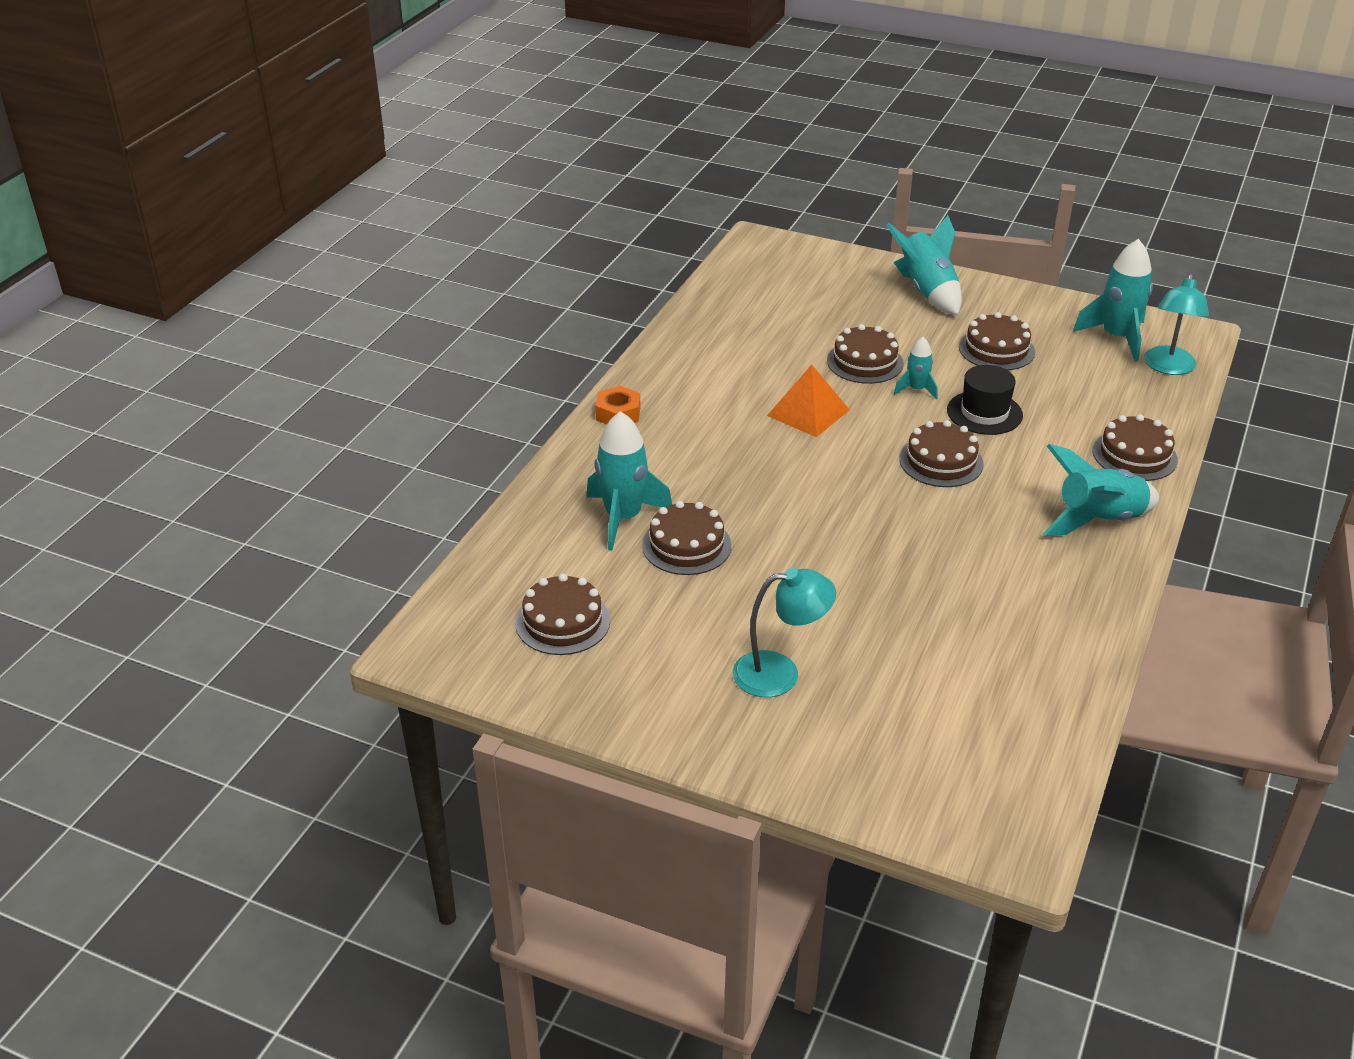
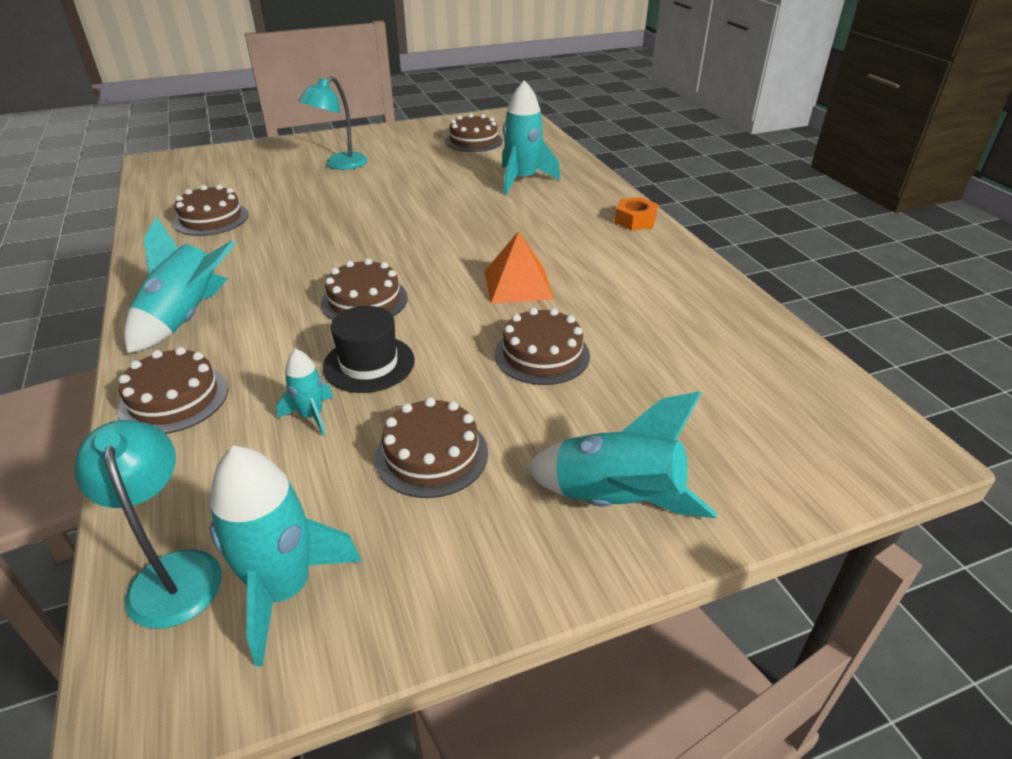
camera: 135 degrees right, 0 degrees up
brown cake [642,501,732,575] -> brown cake moved to [173,185,249,236]
turquoise rocket [894,337,938,400] -> turquoise rocket moved to [277,349,333,436]

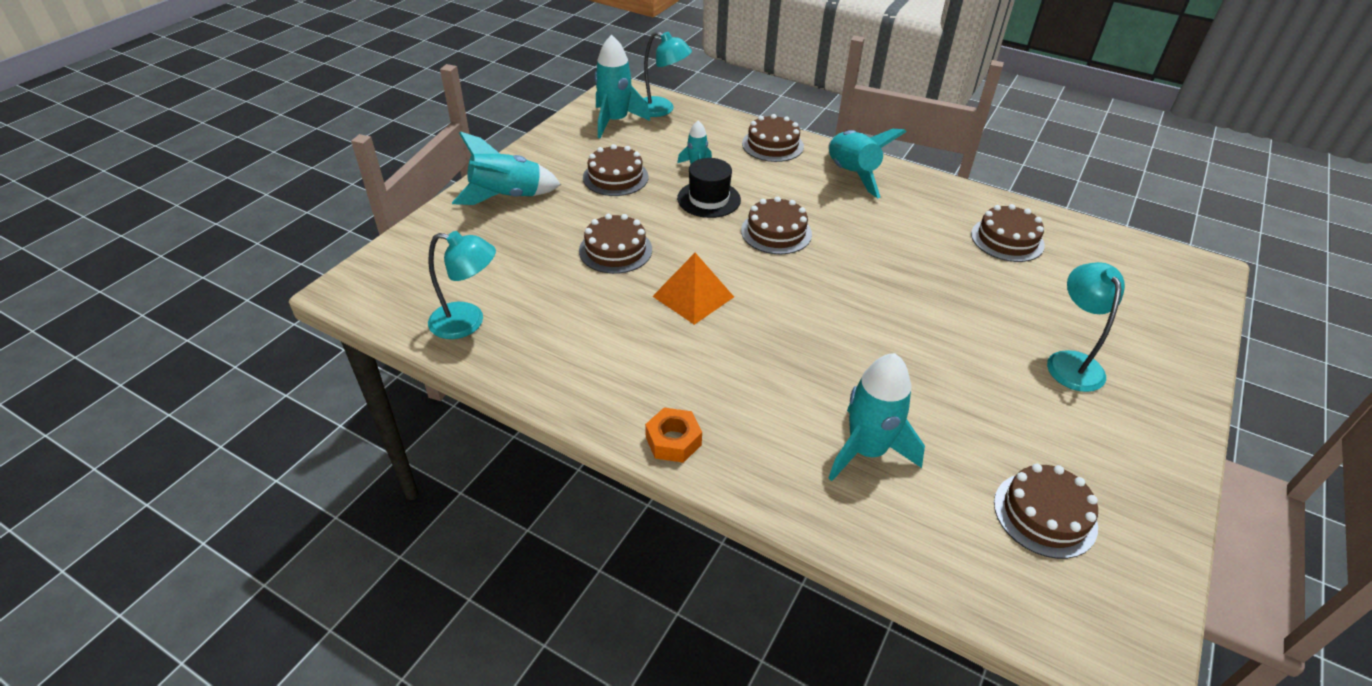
camera: 140 degrees right, 5 degrees up
none -> turquoise lamp [428,231,496,339]

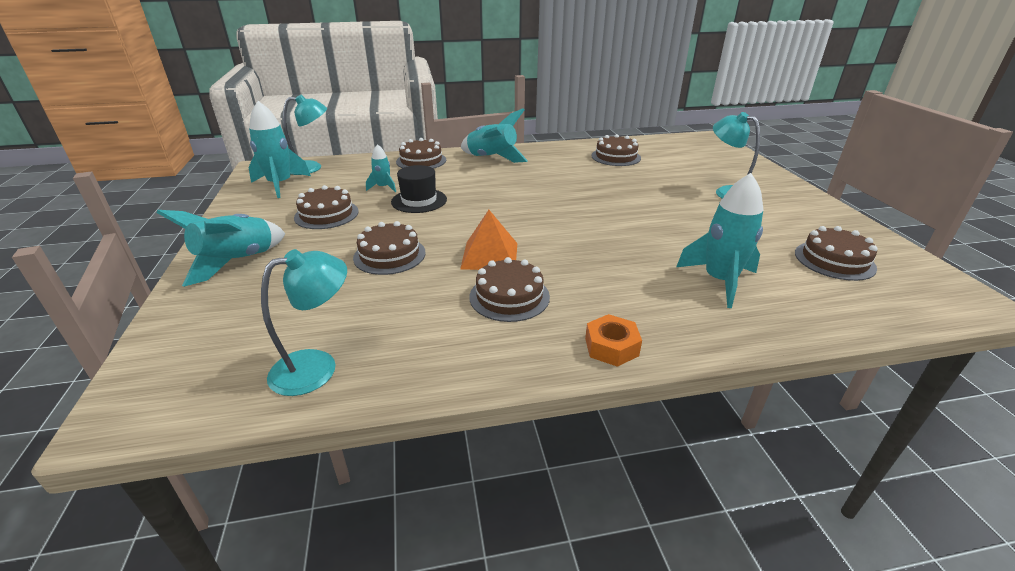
camera: 40 degrees left, 10 degrees down
brown cake [741,196,812,254] -> brown cake moved to [469,257,550,322]

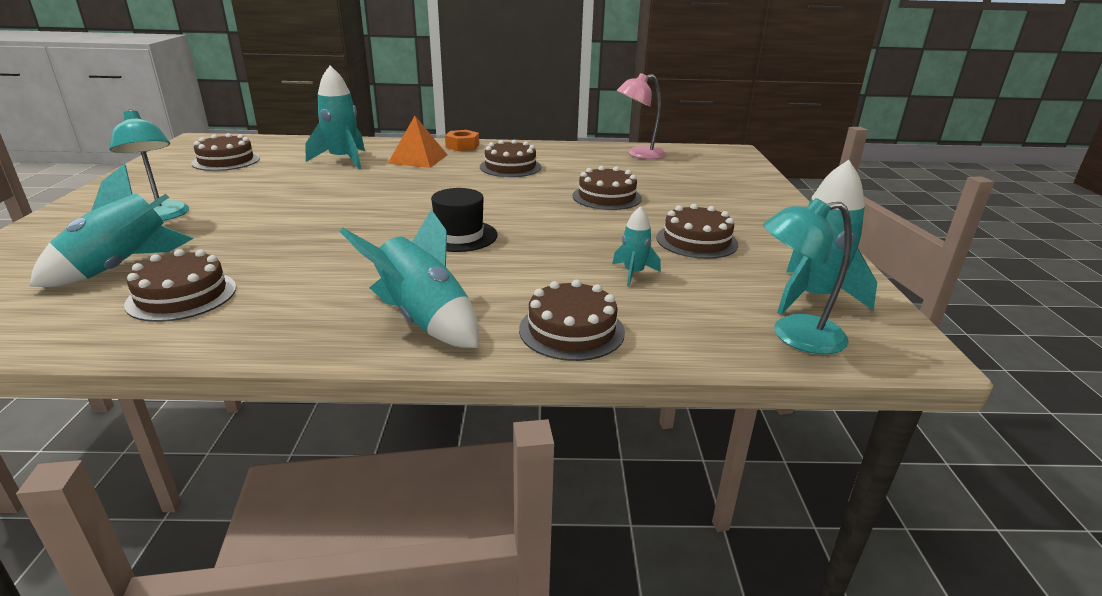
camera: 170 degrees left, 5 degrees down
turquoise rocket [157,210,285,287] -> turquoise rocket moved to [30,164,193,287]
turquoise lamp [261,249,347,396] -> pink lamp [617,73,666,159]
black hat [391,165,447,213] -> black hat moved to [431,188,497,252]
orange pyramid [460,210,517,270] -> orange pyramid moved to [388,116,447,168]

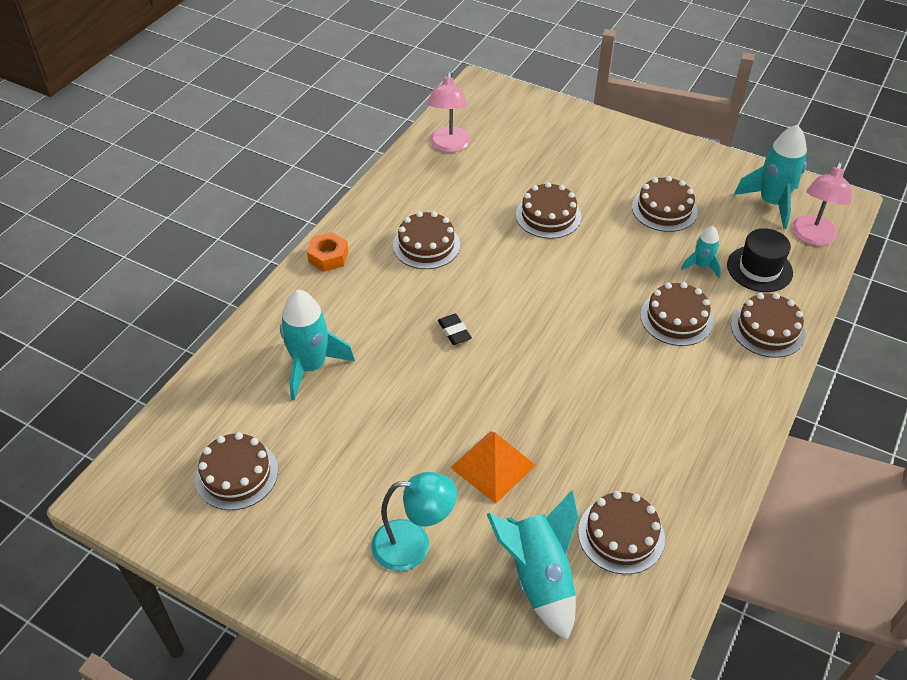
camera: 60 degrees left, 20 degrees up
turquoise rocket [340,210,479,348] -> none
orange pyramid [388,116,447,168] -> orange pyramid moved to [450,431,536,504]
black hat [431,188,497,252] -> black hat moved to [727,228,793,292]
turquoise lamp [763,198,852,354] -> pink lamp [792,162,852,246]
none -> black eraser [438,314,472,345]
none -> brown cake [640,282,714,346]

